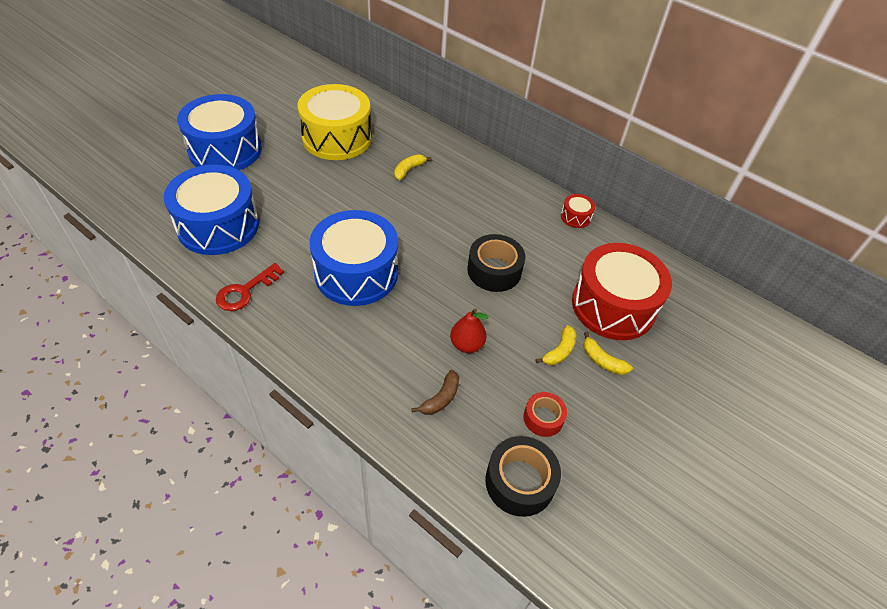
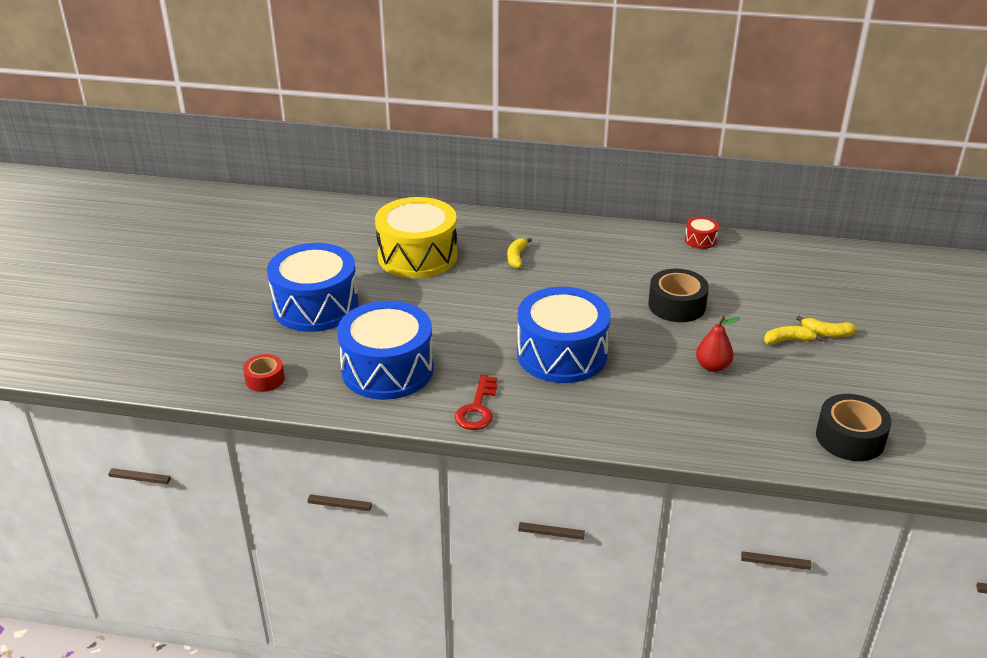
camera: 25 degrees left, 15 degrees down
brown banana [411,370,459,415] -> none
red tape [523,392,567,437] -> red tape moved to [243,354,285,392]
yellow banana [535,325,576,365] -> yellow banana turned 105 degrees counterclockwise [764,326,823,345]
red drum [572,243,672,340] -> none

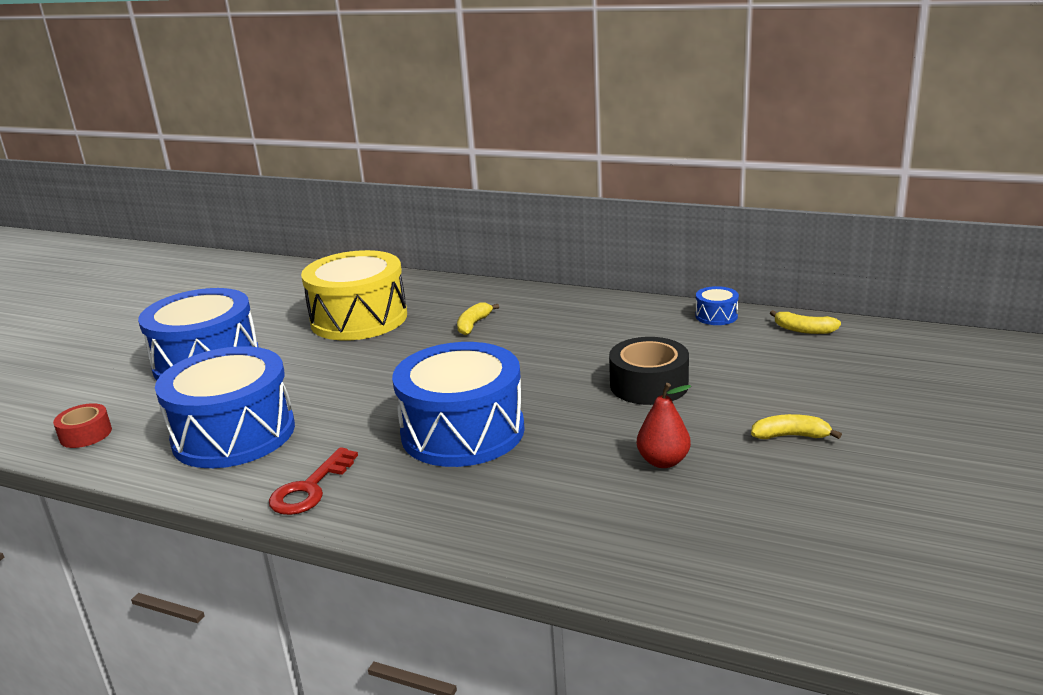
camera: 15 degrees right, 10 degrees down
red drum [685,217,719,249] -> blue drum [695,286,739,325]
yellow banana [796,316,856,337] -> yellow banana moved to [770,310,841,334]
black tape [816,394,892,461] -> none

